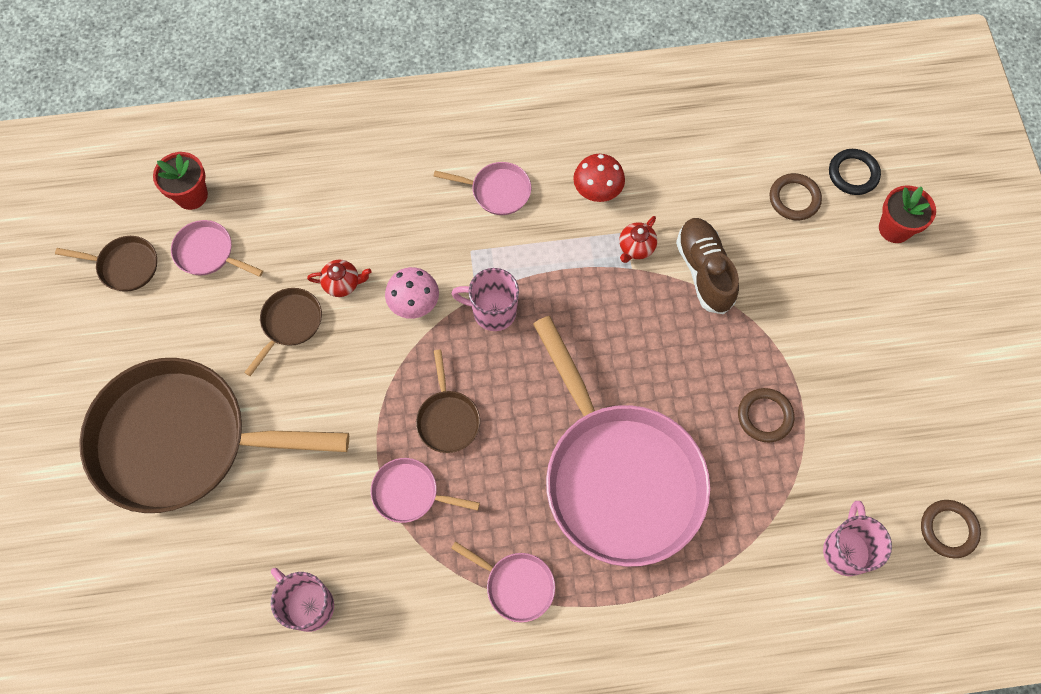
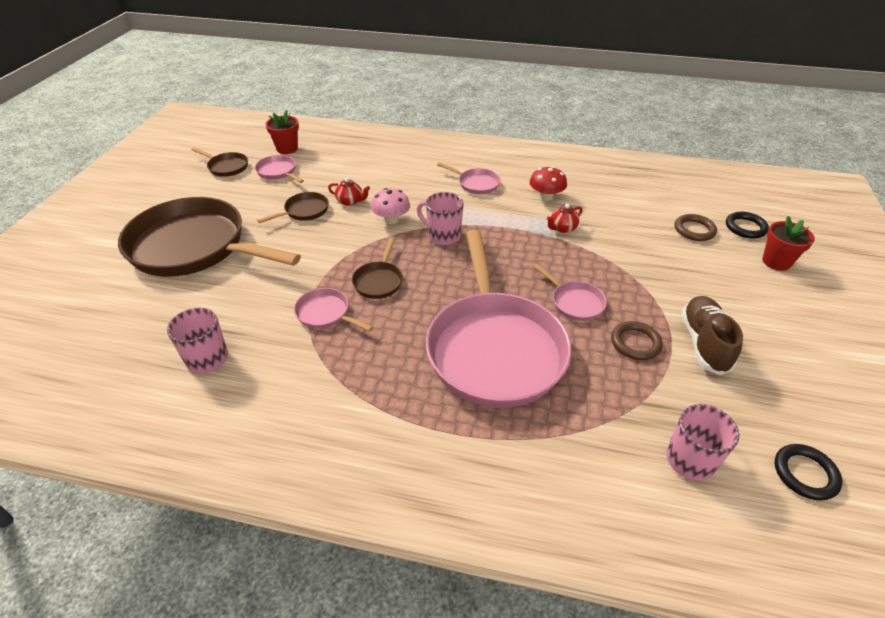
camera: 20 degrees right, 25 degrees down
pink pan [451,541,555,623] -> pink pan moved to [533,264,607,321]
brown shoe [676,218,739,314] -> brown shoe moved to [681,296,743,375]
brown ring [921,500,981,558] -> black ring [775,444,842,500]

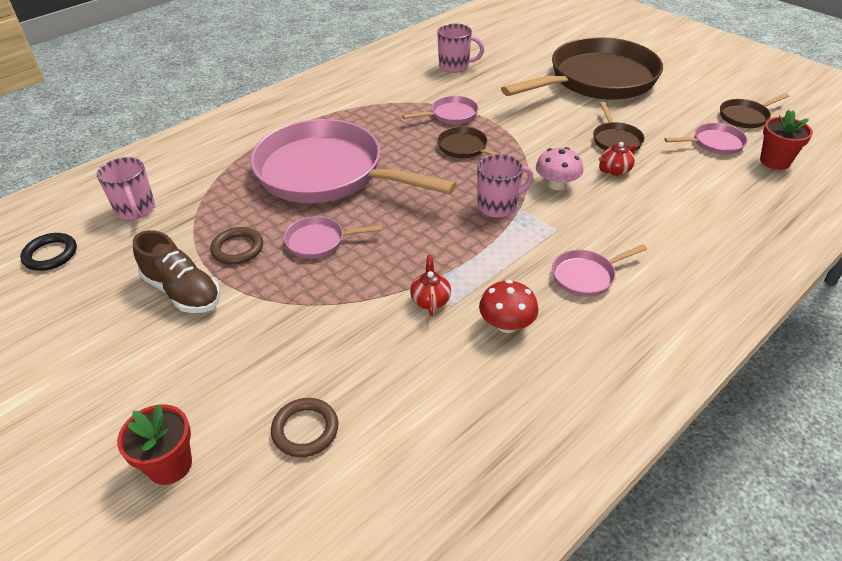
camera: 125 degrees right, 0 degrees up
black ring [726,212,769,238] -> none

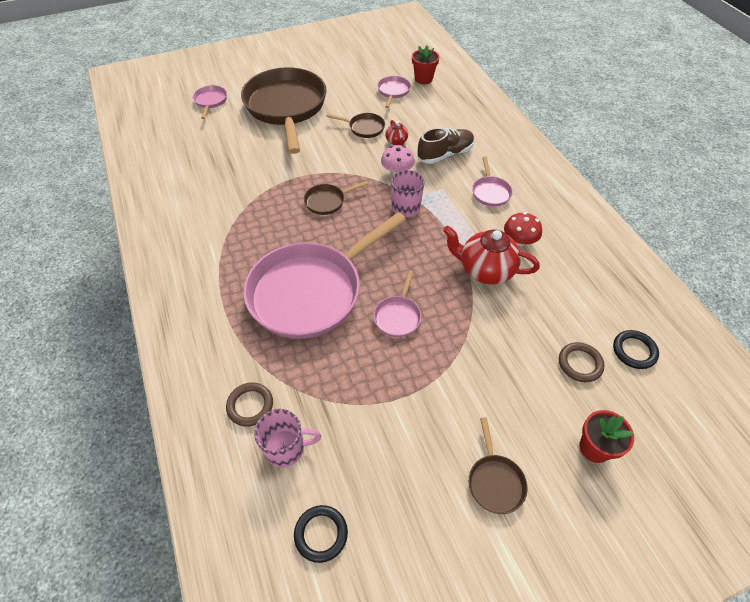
camera: 70 degrees left, 10 degrees up
brown shoe [133,230,221,313] -> brown shoe moved to [417,128,474,164]
brown ring [210,227,263,265] -> brown ring moved to [226,383,273,427]
pink pan [402,96,478,124] -> pink pan moved to [193,85,227,119]
red teapot [410,255,451,316] -> red teapot [443,226,540,284], size x2.03
pink mug [437,23,484,73] -> none
brown pan [720,93,789,128] -> brown pan moved to [469,417,527,514]
none -> black ring [613,330,659,369]

